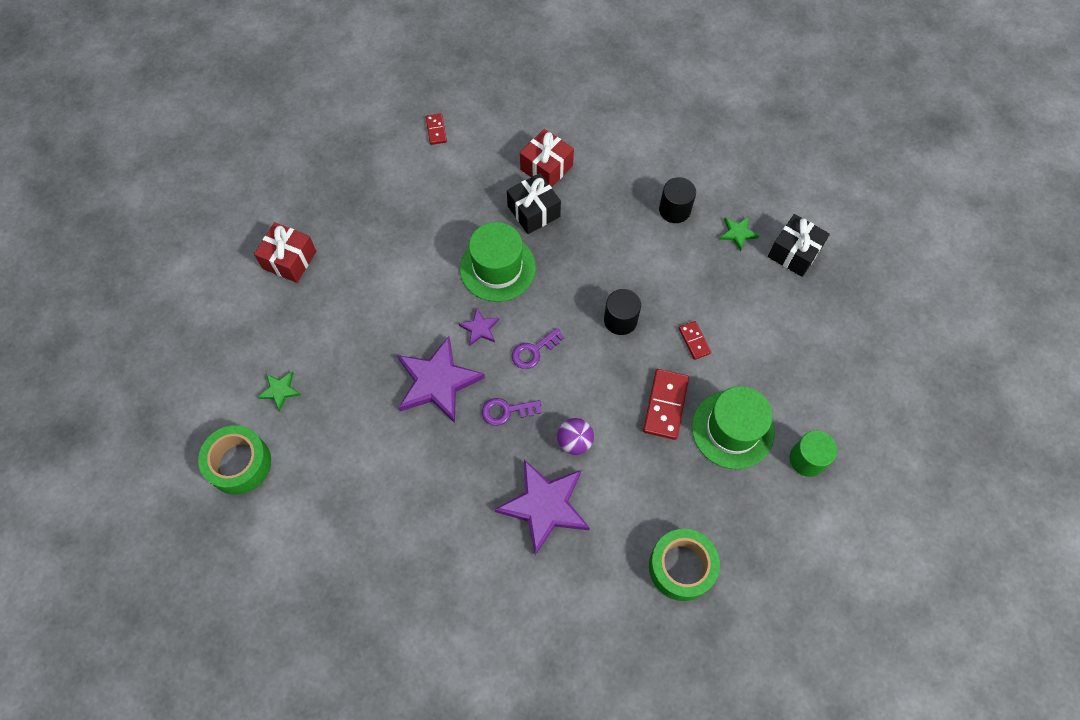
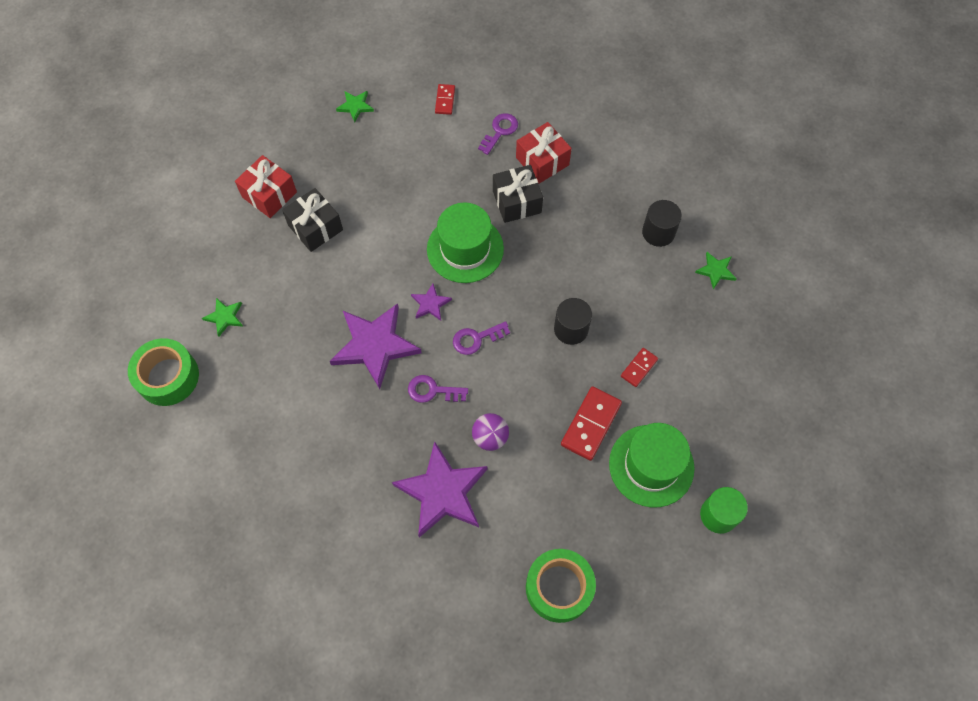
camera: 15 degrees right, 0 degrees up
red domino [679,321,711,360] -> red domino turned 45 degrees clockwise [621,348,658,387]
black gift [768,214,830,277] -> black gift moved to [282,188,343,252]
none -> green star [336,91,374,122]
none -> purple key [478,113,518,155]

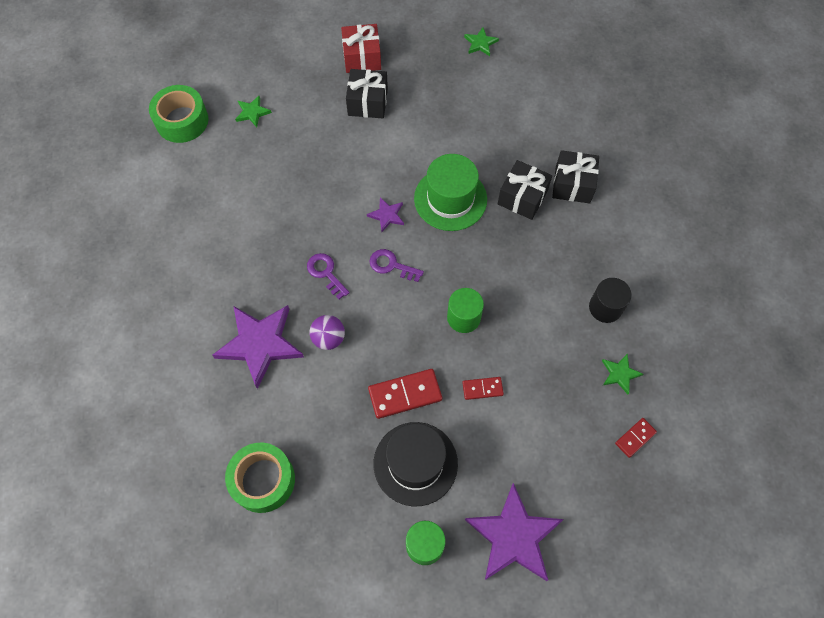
camera: 45 degrees right, 0 degrees up
purple star [330,303,421,389] -> purple star moved to [465,483,564,581]
red domino [435,84,455,115] -> red domino moved to [615,418,657,458]
purple key [478,113,518,155] -> none
red gift [516,122,572,184] -> black gift [552,150,599,204]
black cylinder [554,298,592,345] -> green cylinder [447,288,484,333]
green hat [609,423,695,507] -> black hat [374,422,458,506]

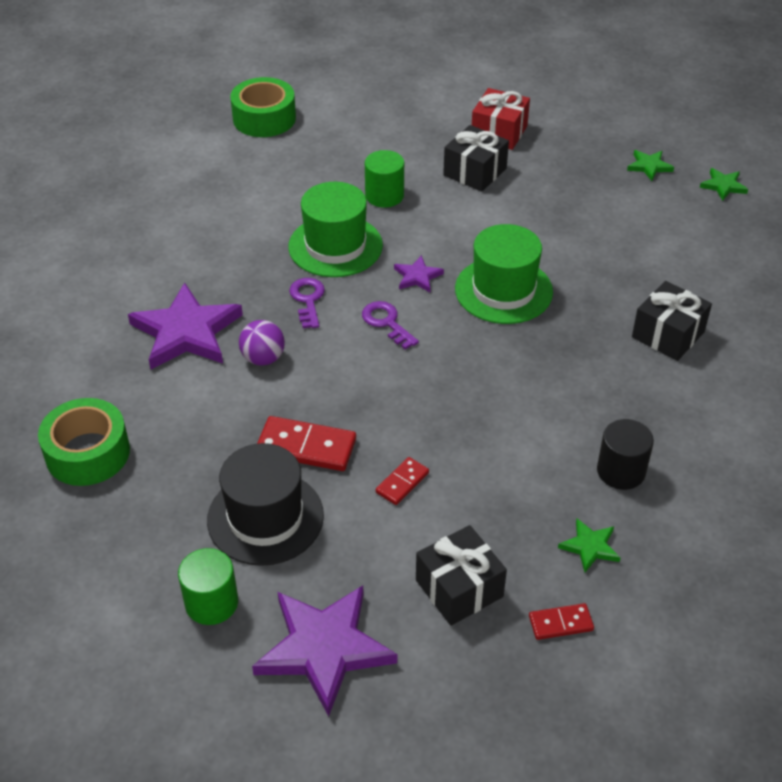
camera: 30 degrees right, 20 degrees down
green star [235,96,272,127] -> green star moved to [700,168,748,201]
green cylinder [447,288,484,333] -> green cylinder moved to [365,150,404,208]
red domino [462,377,504,400] -> red domino turned 75 degrees counterclockwise [376,457,429,505]
black gift [498,160,552,220] -> black gift moved to [416,525,507,626]
none -> green hat [288,182,383,277]

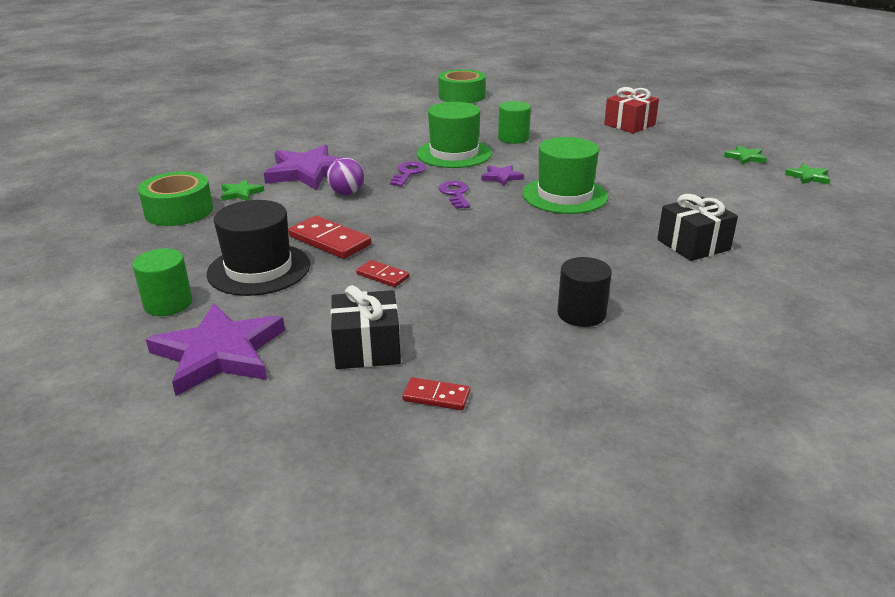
camera: 25 degrees right, 15 degrees down
red domino [376,457,429,505] -> red domino turned 60 degrees clockwise [356,260,409,287]
black gift [443,125,509,192] -> none
green star [558,519,621,572] -> green star moved to [221,179,265,201]

